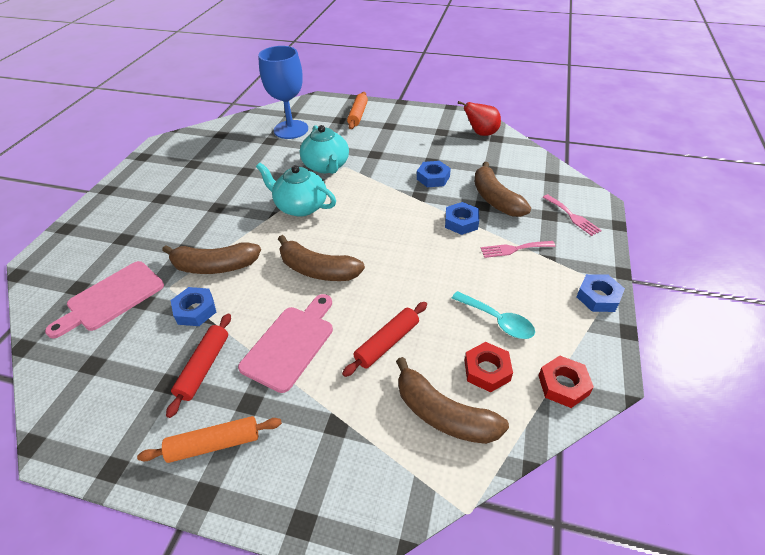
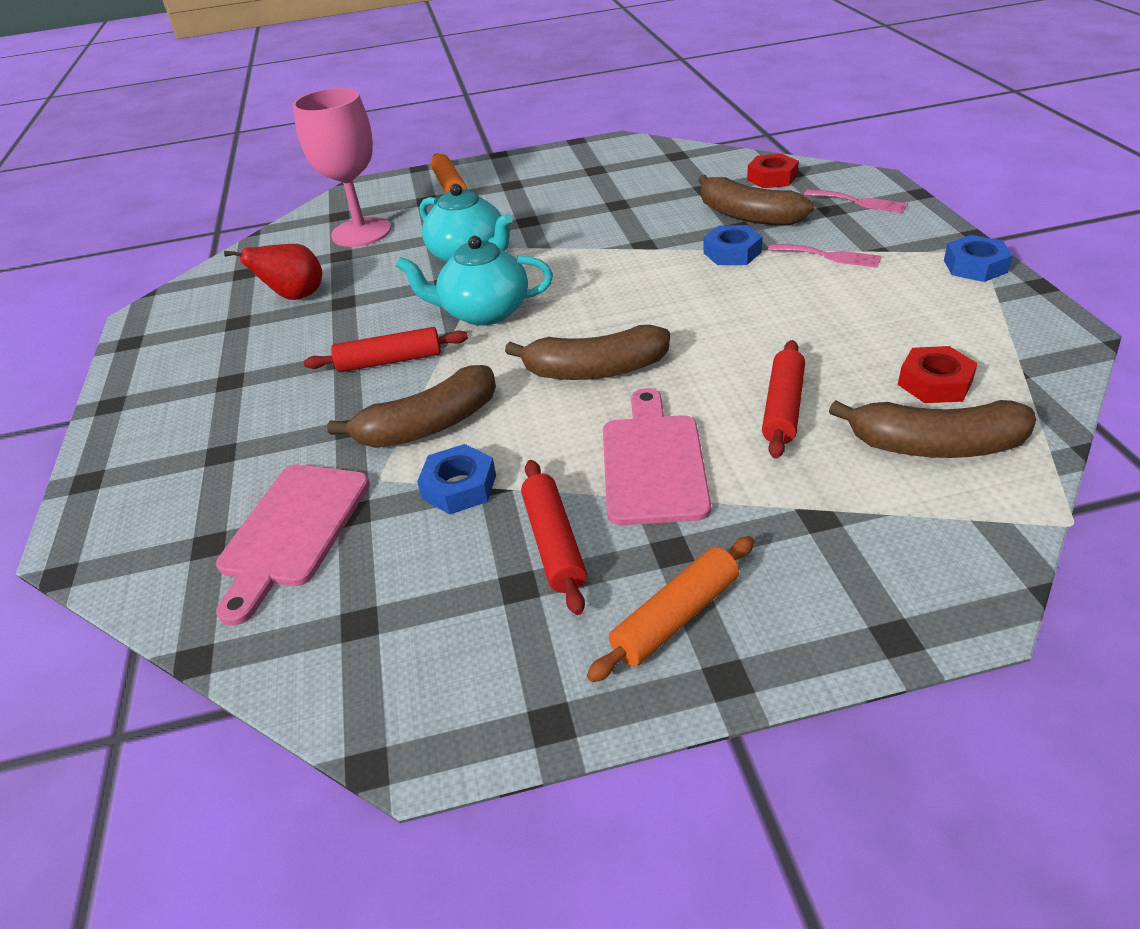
camera: 25 degrees left, 5 degrees down
blue goblet [258,46,308,139] -> pink goblet [293,88,391,247]
blue nut [417,161,451,187] -> none
turquoise spoon [452,291,535,339] -> none
red pear [458,101,501,136] -> red pear moved to [224,244,322,300]
pink fork [481,241,555,258] -> pink fork turned 120 degrees counterclockwise [768,243,881,268]
red nut [538,356,594,408] -> red nut moved to [747,154,799,188]
none -> red rolling pin [304,327,468,372]

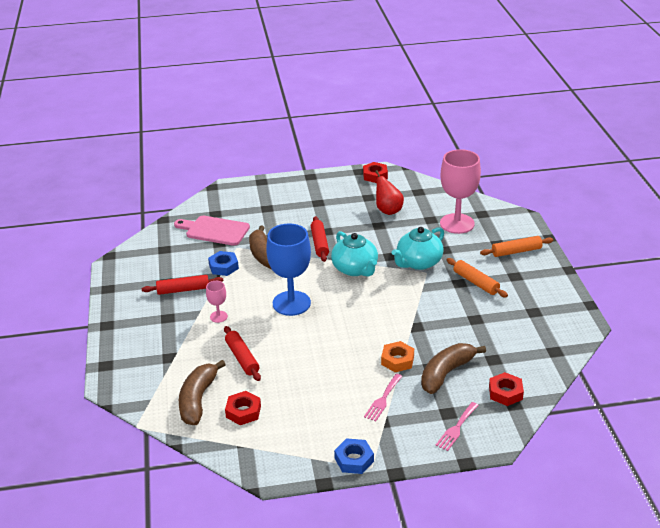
camera: 90 degrees right, 5 degrees down
turquoise teapot [396,236,553,326] -> turquoise teapot turned 150 degrees clockwise [331,231,378,277]
brown banana [505,325,670,380] -> blue goblet [266,223,311,316]
orange rolling pin [587,536,754,682] -> orange rolling pin moved to [447,258,508,297]
pink cutting board [603,388,711,525] -> pink goblet [206,281,228,323]
blue nut [703,225,763,265] -> orange nut [381,341,414,372]
red rolling pin [762,340,805,459] -> red rolling pin turned 45 degrees clockwise [224,326,261,381]
none -> red nut [363,162,388,183]

